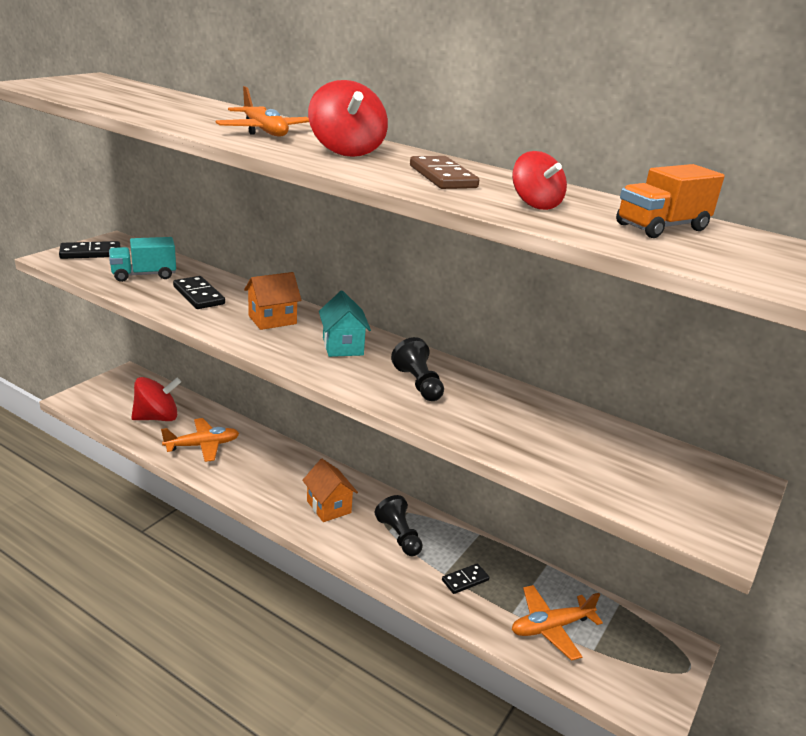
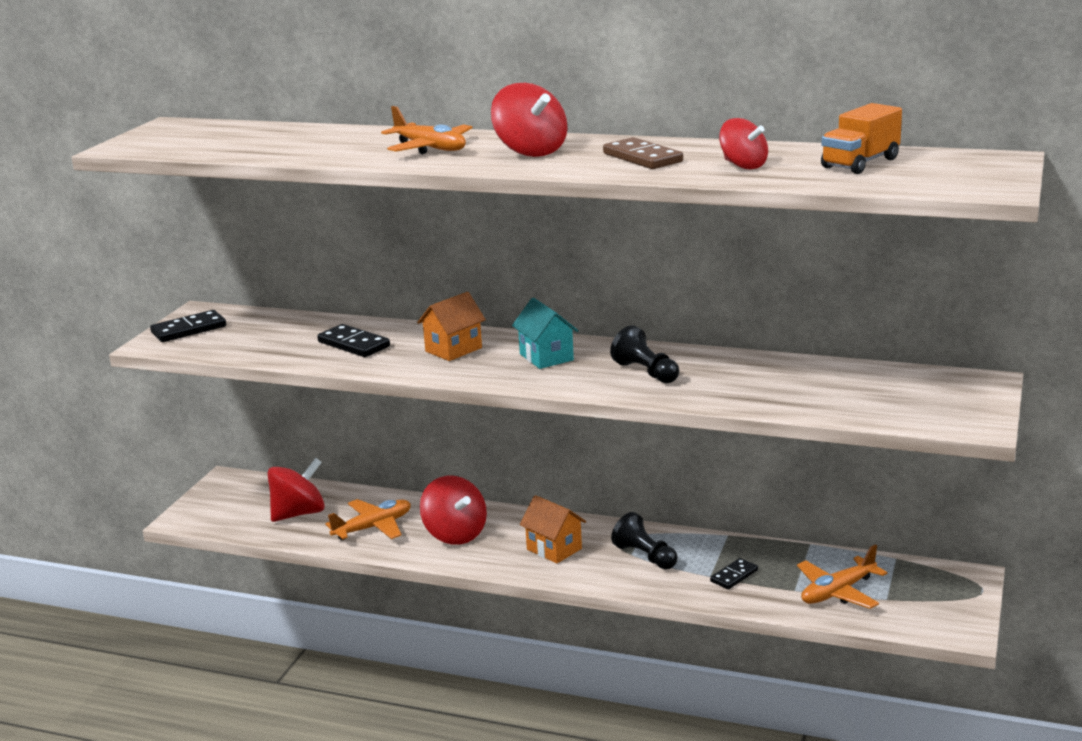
camera: 10 degrees left, 5 degrees down
turquoise truck [109,237,176,282] -> none
none -> red spinning top [420,476,487,545]

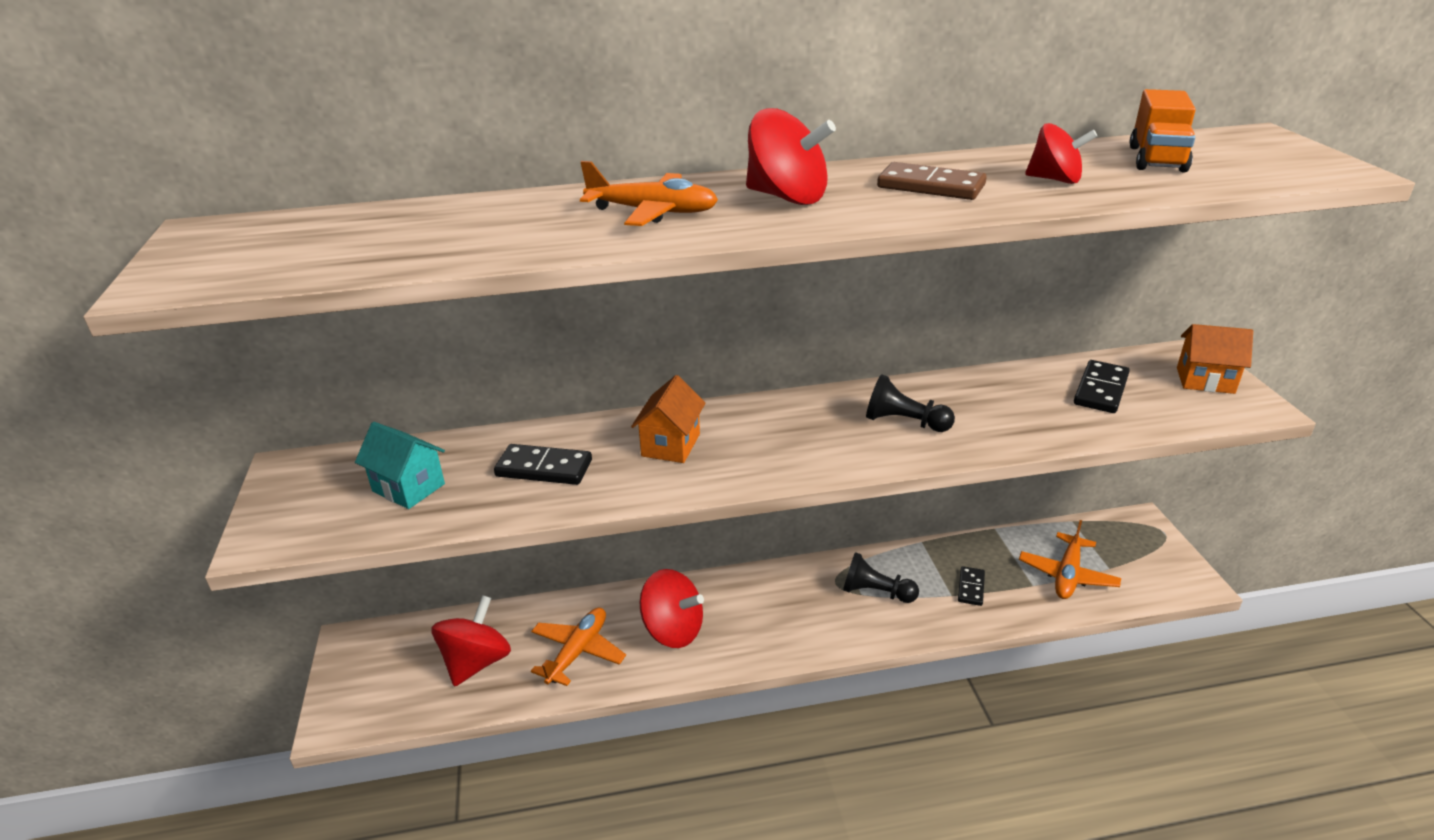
camera: 30 degrees left, 10 degrees up
black domino [150,310,226,342] -> black domino moved to [1074,360,1130,413]
turquoise house [512,298,579,369] -> turquoise house moved to [355,422,445,509]
orange house [520,495,586,563] -> orange house moved to [1177,324,1253,394]

